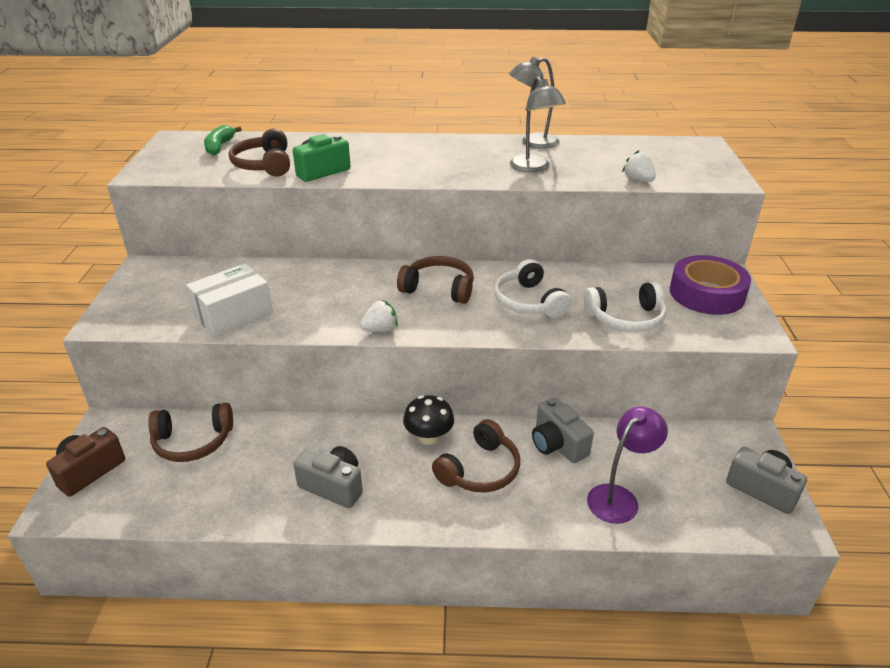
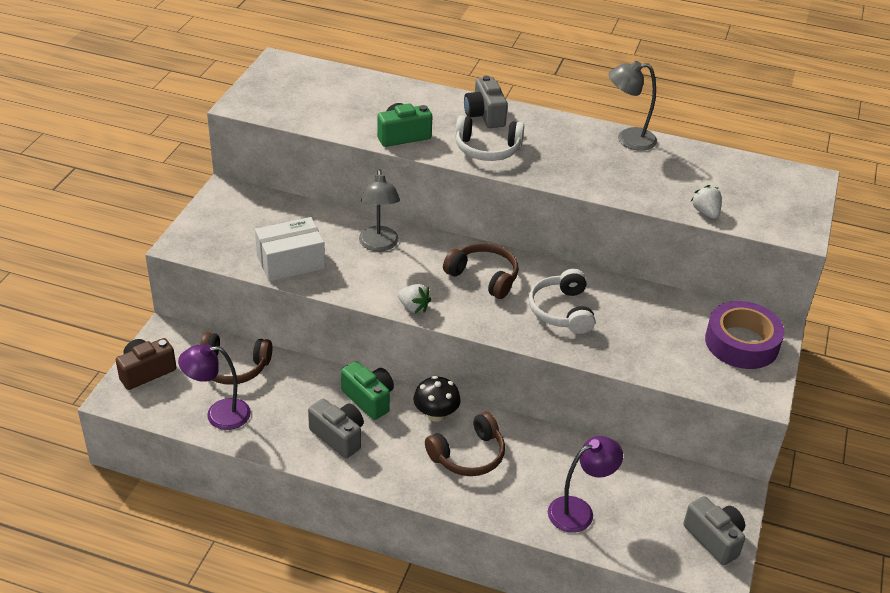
camera: 15 degrees right, 5 degrees up
green banana [204,125,242,155] -> none
brown headphones [229,129,290,176] -> none
white strawberry [360,300,398,332] -> white strawberry turned 45 degrees clockwise [398,284,431,313]
grey lamp [510,76,566,172] -> grey lamp moved to [359,169,400,252]
grey camera [532,397,594,463] -> grey camera moved to [464,76,508,128]
white headphones [584,282,666,332] -> white headphones moved to [455,115,524,161]
none -> purple lamp [178,344,251,430]
none -> green camera [341,361,394,420]

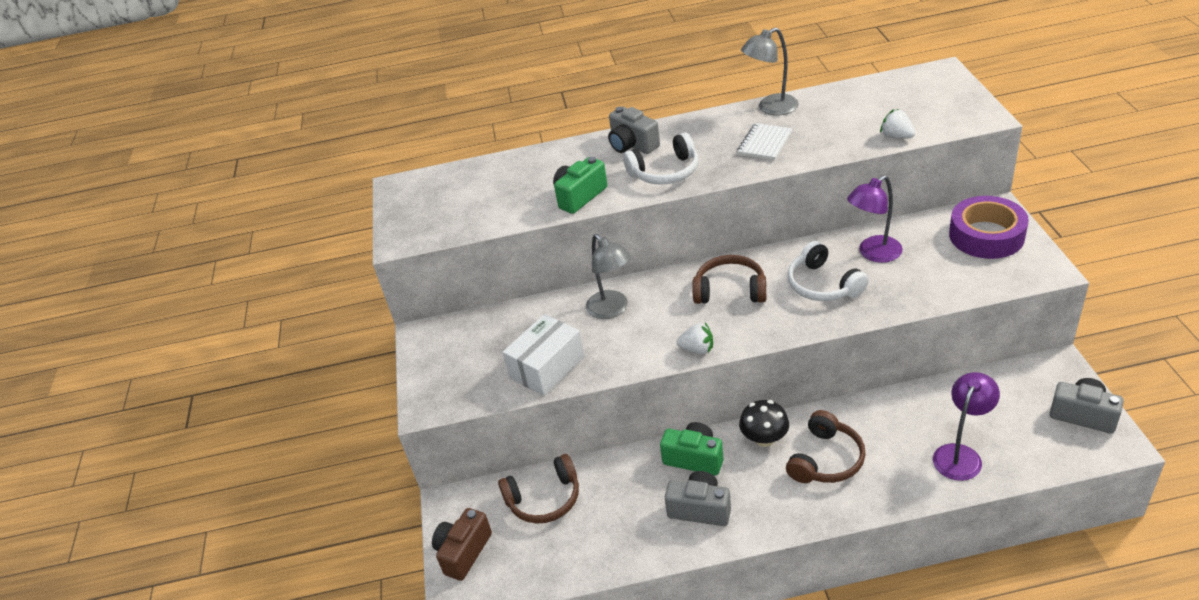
camera: 20 degrees left, 0 degrees up
purple lamp [178,344,251,430] -> purple lamp moved to [847,175,903,263]
none -> white notebook [737,123,792,160]

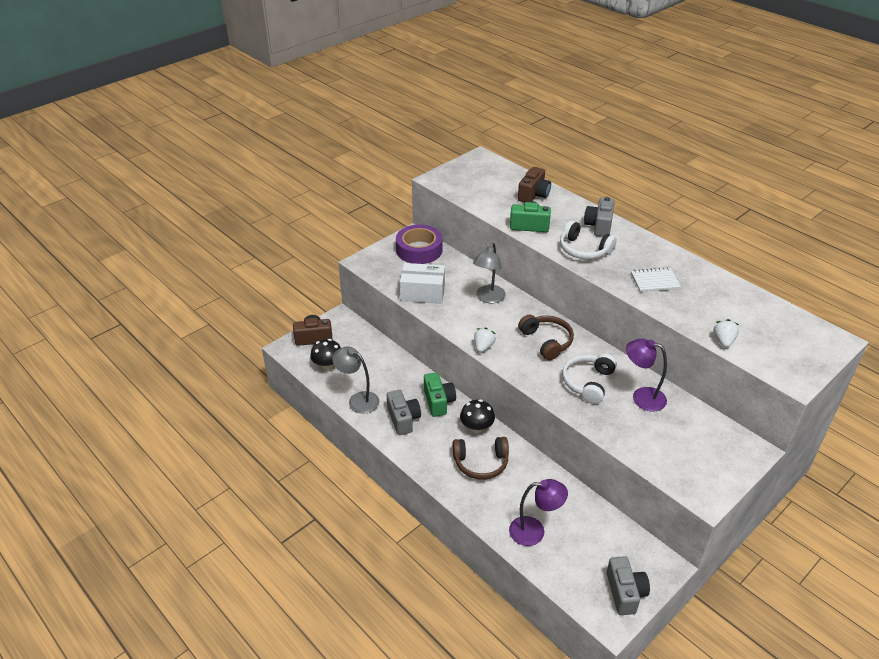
camera: 50 degrees right, 0 degrees up
brown headphones [498,454,579,523] -> none
white strawberry [677,322,713,354] -> white strawberry turned 135 degrees counterclockwise [474,328,496,353]
grey lamp [741,27,799,115] -> grey lamp moved to [332,347,379,414]
purple tape [949,196,1029,259] -> purple tape moved to [396,225,443,264]
none -> black mushroom [310,339,341,370]
none -> brown camera [518,167,551,202]

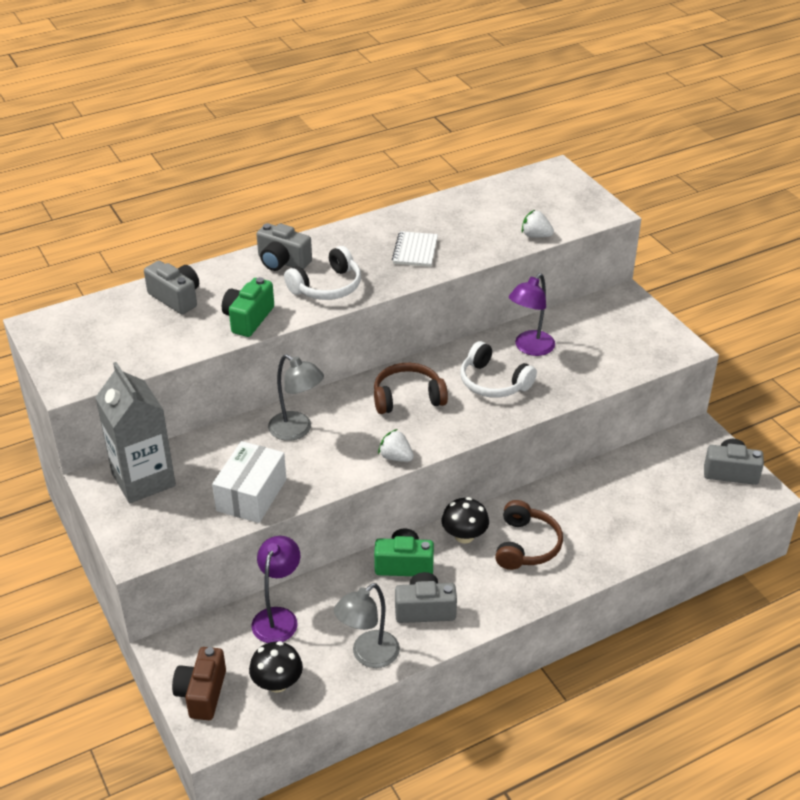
camera: 75 degrees left, 0 degrees up
purple tape [396,225,443,264] -> grey carton [95,362,176,503]
purple lamp [509,479,568,546] -> purple lamp moved to [252,536,300,643]
brown camera [518,167,551,202] -> grey camera [144,261,199,314]

